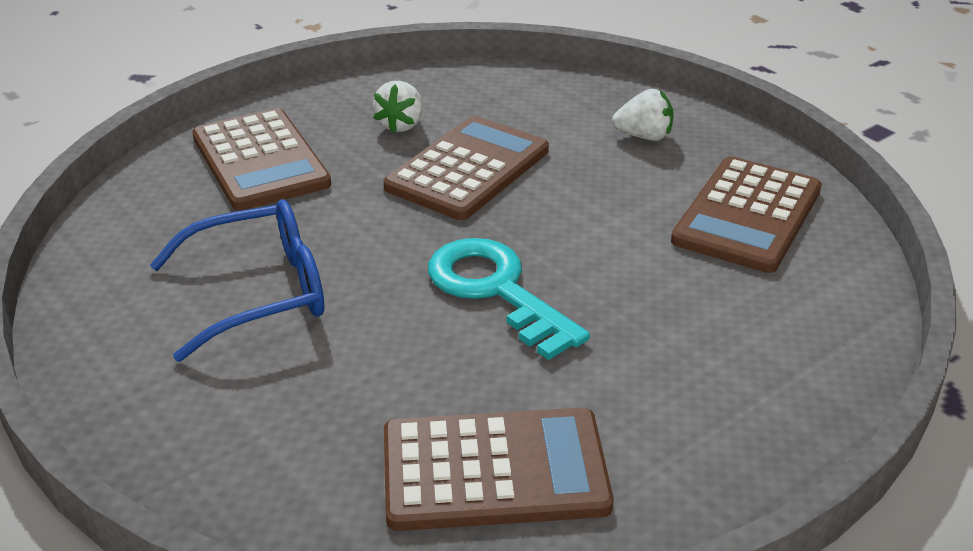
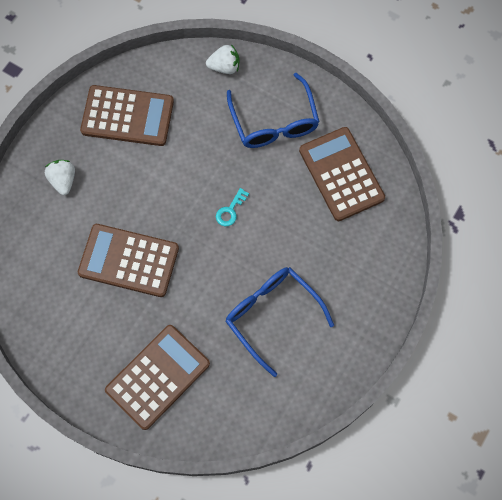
camera: 110 degrees left, 35 degrees up
white strawberry [373,81,423,133] -> white strawberry moved to [206,44,239,74]
turquoise key [428,238,590,360] -> turquoise key [216,188,249,226], size x0.45
none -> blue glasses [227,73,320,148]

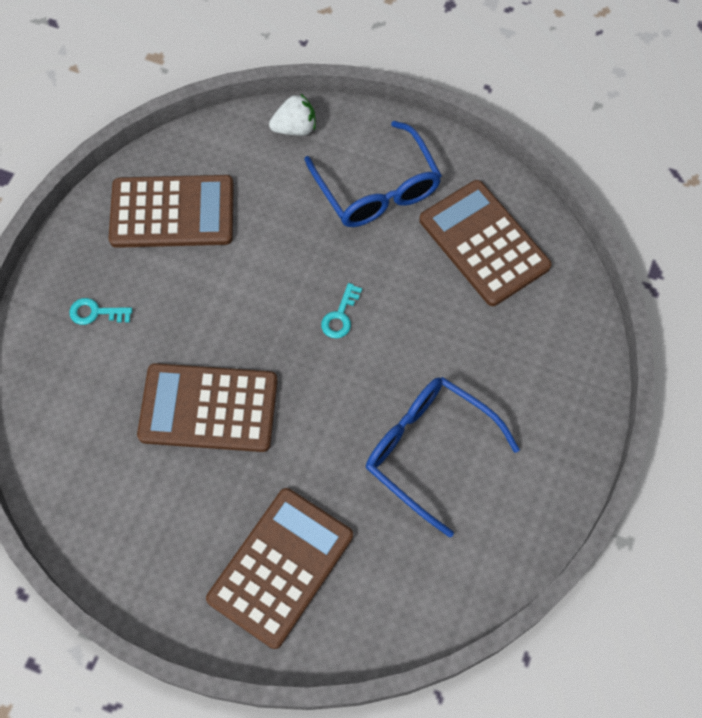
camera: 10 degrees left, 5 degrees down
white strawberry [45,160,75,195] -> turquoise key [69,298,132,325]

